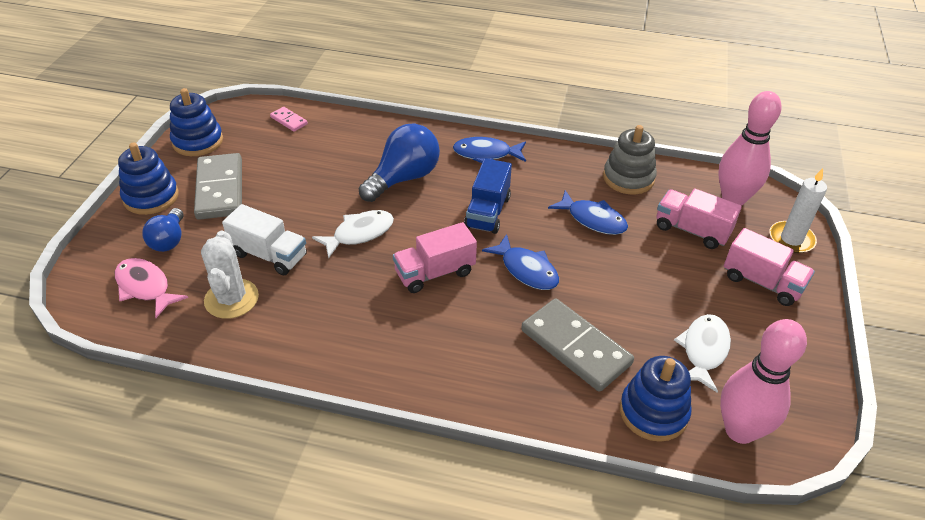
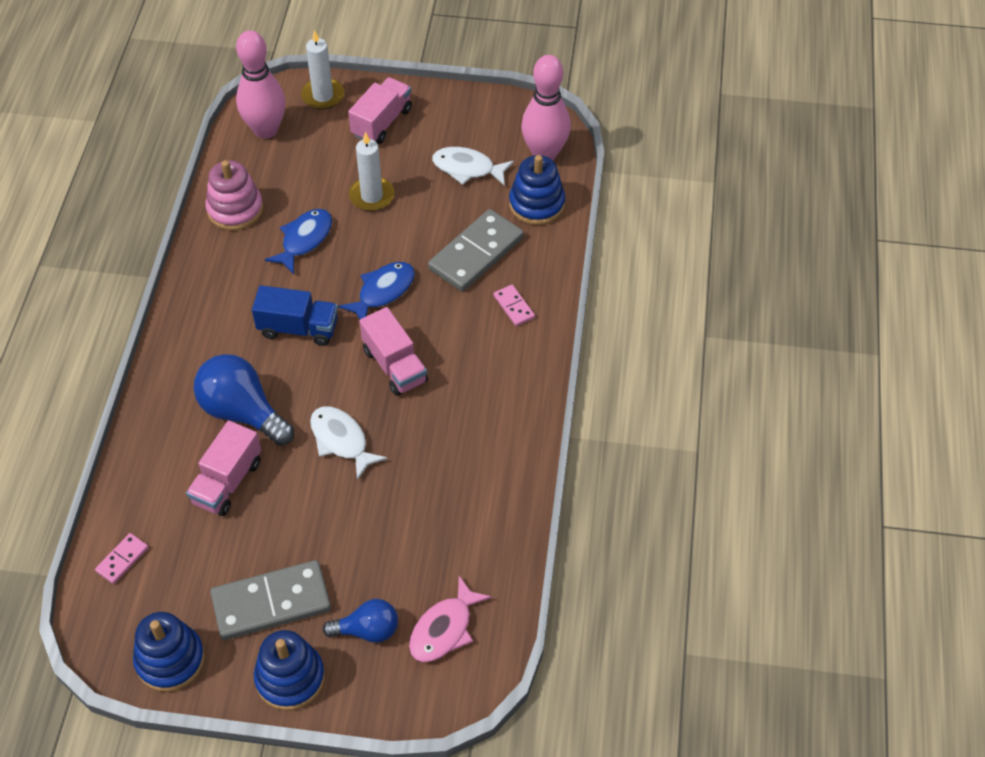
camera: 95 degrees left, 10 degrees up
white cactus [201,230,259,319] -> none
white truck [222,204,307,276] -> none
blue fish [453,137,526,163] -> none
grey stacking toy [603,125,657,195] -> pink stacking toy [206,160,263,231]
pink truck [656,188,742,249] -> pink truck moved to [186,421,261,516]
none -> white candle [349,132,395,211]
none -> pink domino [494,285,535,326]

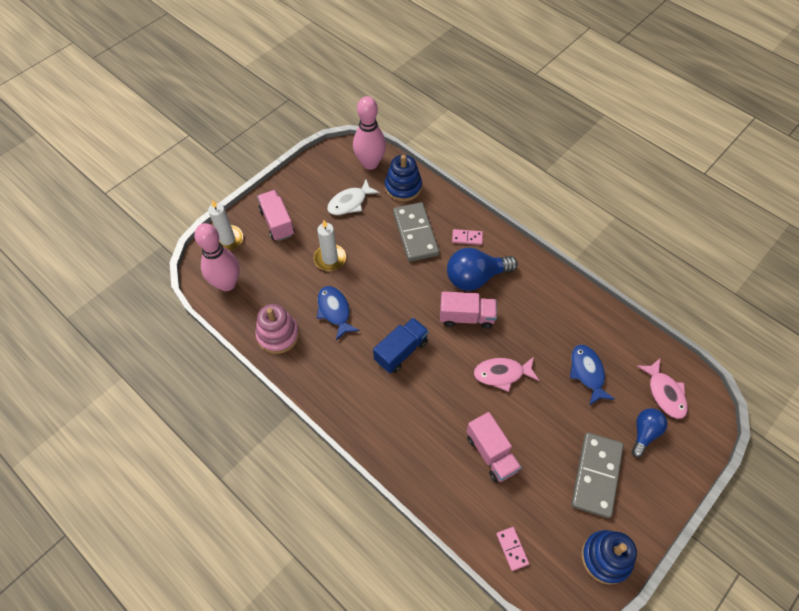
camera: 55 degrees left, 5 degrees up
blue light bulb [194,354,294,446] -> blue light bulb moved to [447,248,518,291]
blue stacking toy [254,630,325,711] -> none
white fish [310,406,388,480] -> pink fish [474,357,539,392]
blue fish [338,262,415,319] -> blue fish moved to [570,345,615,406]

